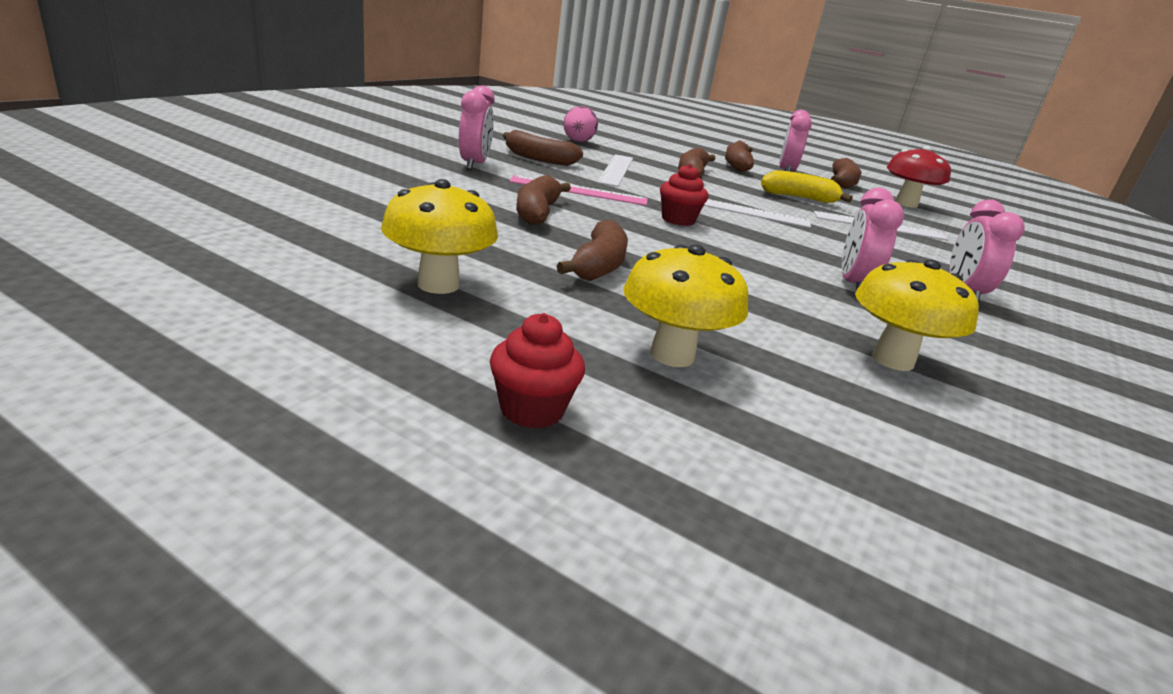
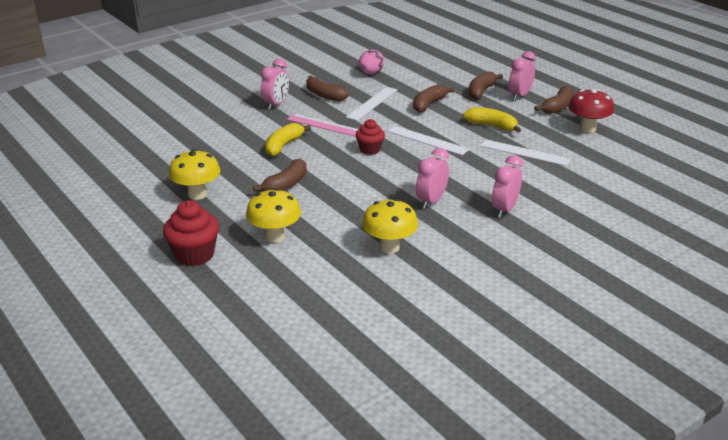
camera: 25 degrees right, 5 degrees up
red cupcake [490,313,585,429] -> red cupcake [163,200,219,266], size x1.54
brown banana [516,175,571,225] -> yellow banana [265,123,311,156]

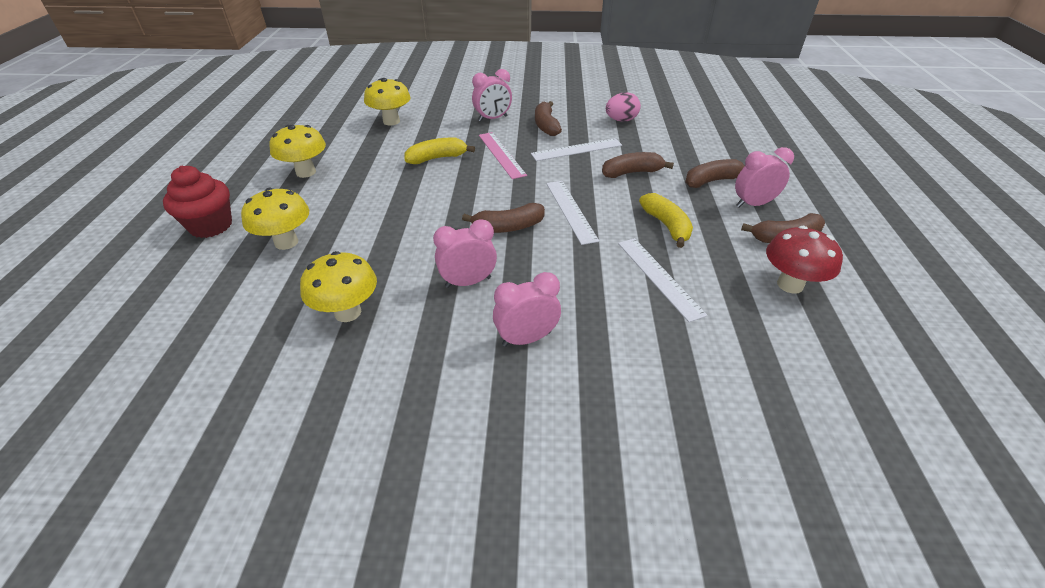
camera: 40 degrees right, 10 degrees up
brown banana [253,159,307,192] -> brown banana moved to [462,203,545,233]
red cupcake [356,119,385,155] -> none
none -> yellow mushroom [364,78,411,125]

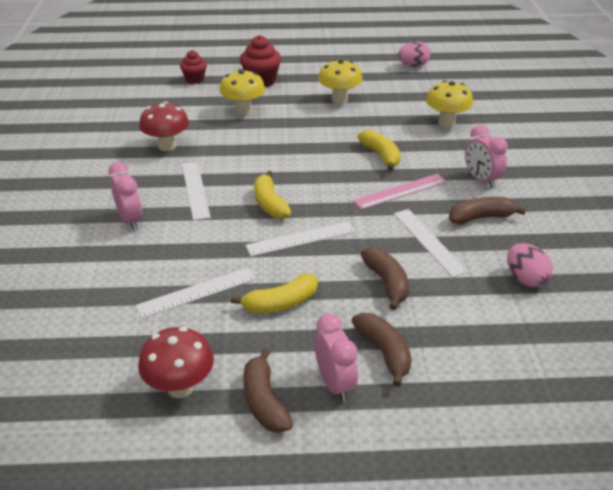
camera: 85 degrees right, 5 degrees down
yellow mushroom [300,251,377,322] -> red mushroom [139,102,189,151]
pink clock [433,219,497,288] -> white ruler [182,162,211,221]
brown banana [462,203,545,233] -> yellow banana [254,171,291,219]
none -> red cupcake [180,50,207,84]
none -> pink egg [398,41,430,67]

